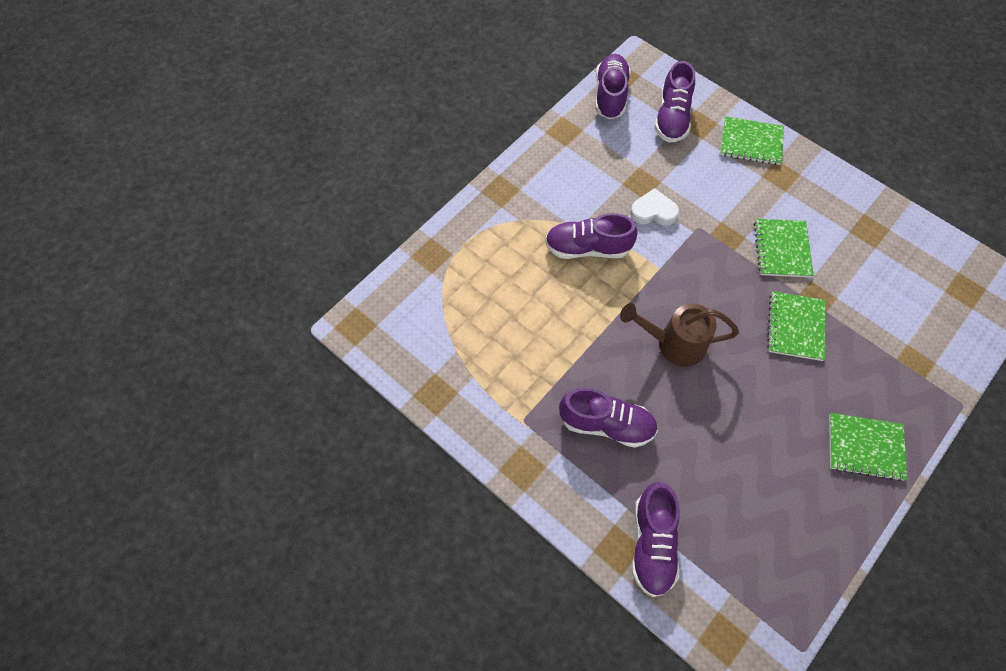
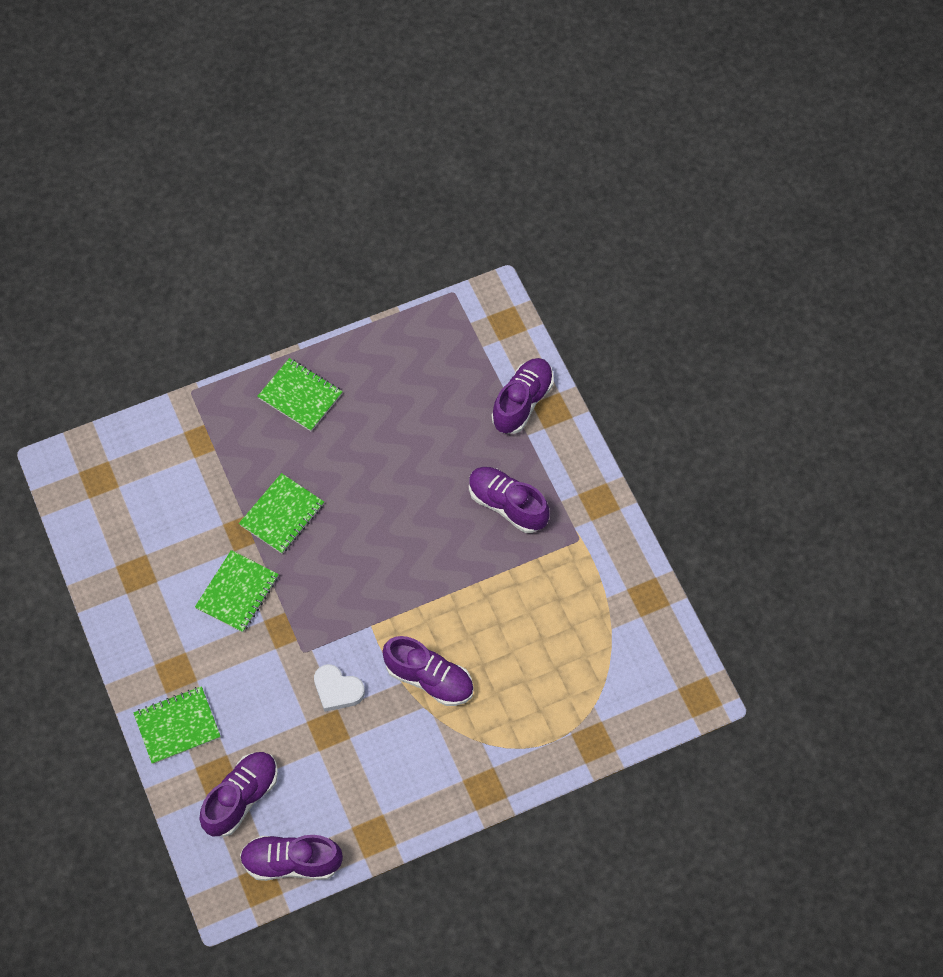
camera: 155 degrees left, 0 degrees up
purple shoe [595,54,631,119] -> purple shoe turned 60 degrees clockwise [240,835,343,881]
brown watering can [620,303,739,367] -> none
green notebook [720,116,784,165] -> green notebook turned 60 degrees counterclockwise [133,686,221,764]

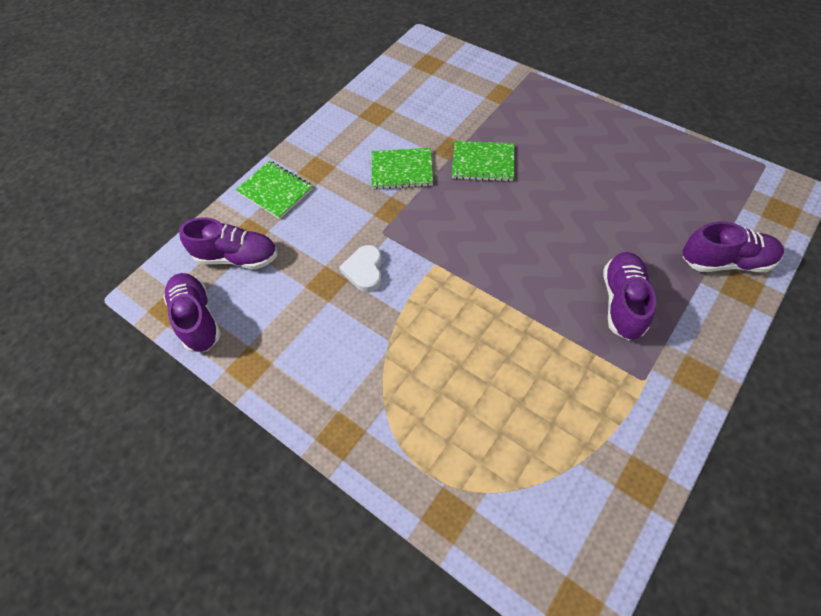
camera: 65 degrees right, 5 degrees down
green notebook [257,358,343,431] -> none
purple shoe [382,636,474,706] -> none

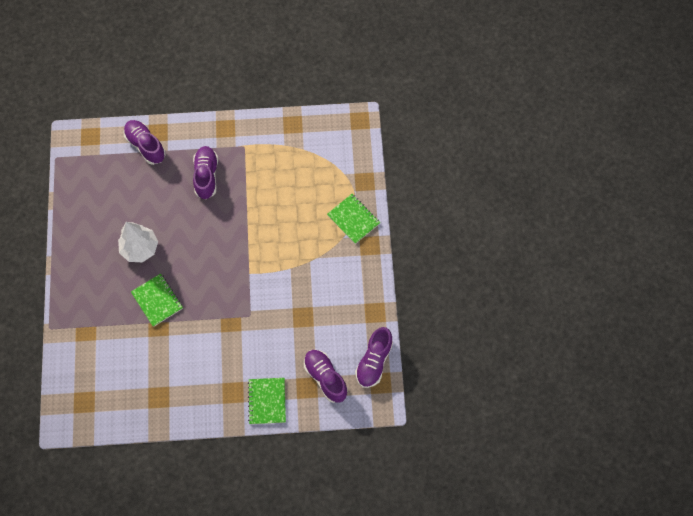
camera: 135 degrees left, 10 degrees up
white heart [339,245,382,293] -> none
green notebook [372,148,433,190] -> green notebook moved to [327,194,380,244]
purple shoe [603,252,656,340] -> purple shoe turned 120 degrees clockwise [193,146,218,199]
none -> white tree [118,222,158,262]

